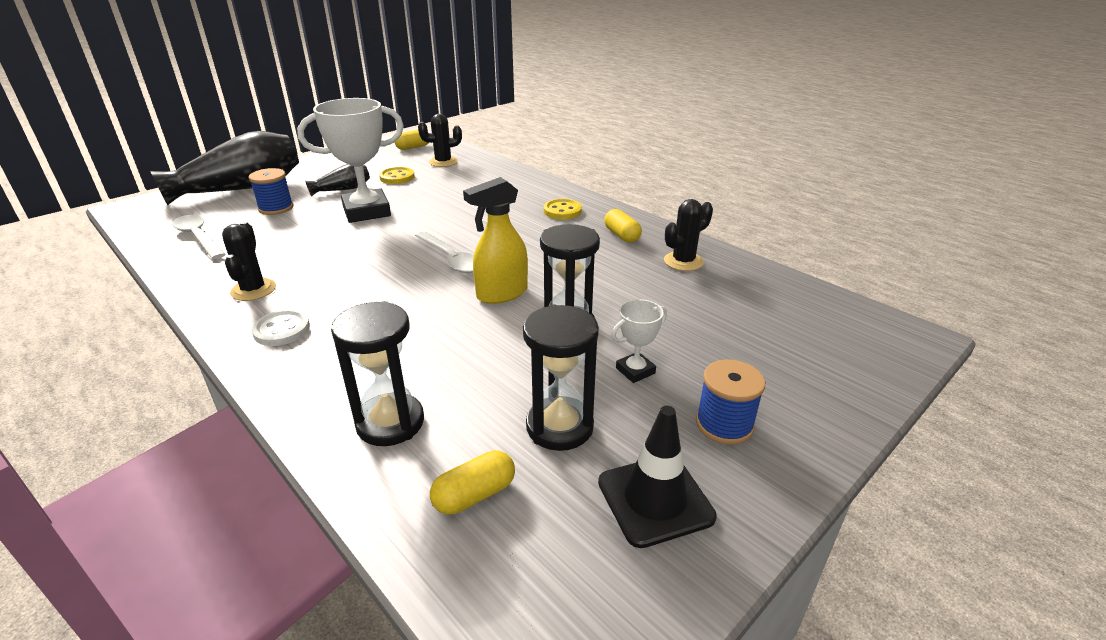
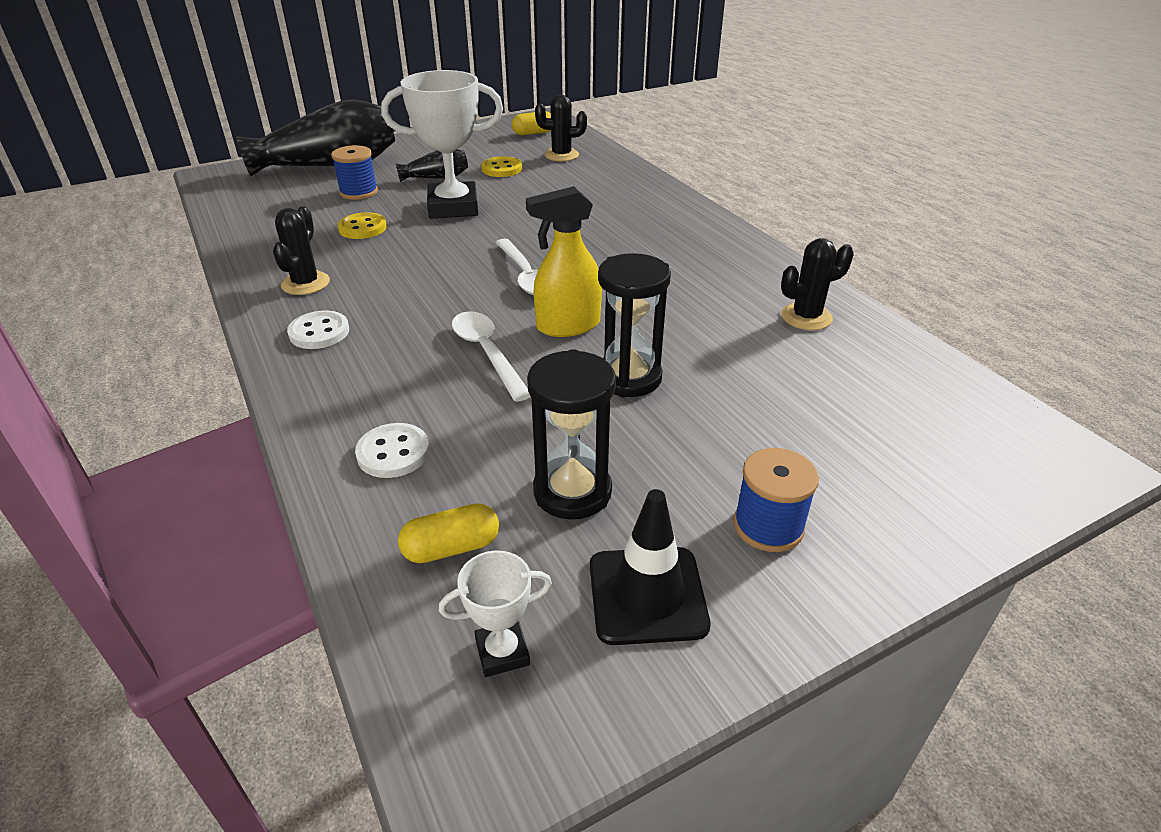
camera: 15 degrees right, 5 degrees up
white spoon [172,215,225,259] -> white spoon moved to [452,311,531,402]
black hourglass [331,301,424,446] -> white button [355,423,430,478]
yellow button [544,199,582,219] -> yellow button moved to [338,212,387,239]
yellow capsule [604,209,642,243] -> none
white trophy [612,299,667,383] -> white trophy moved to [439,551,552,677]

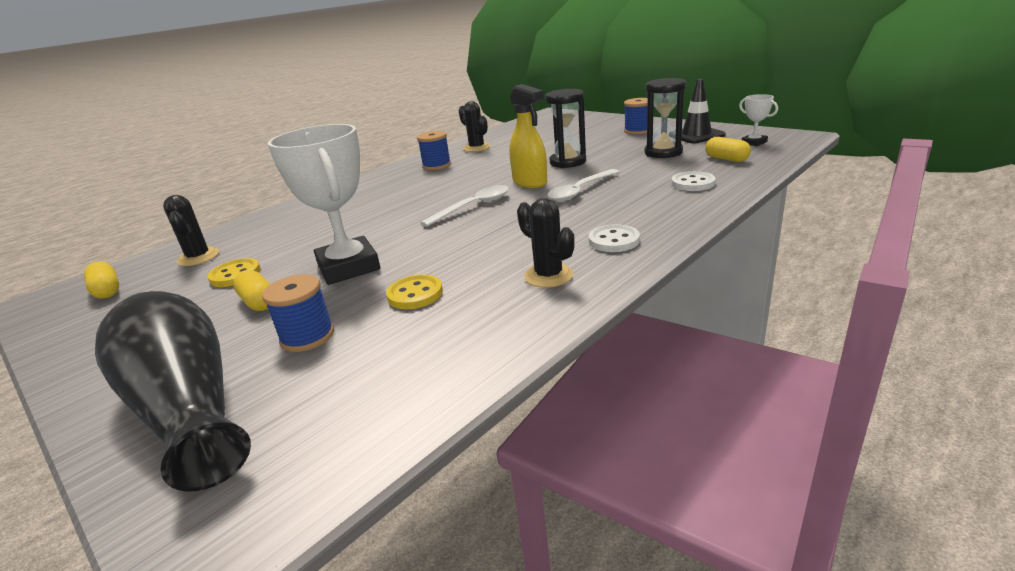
camera: 105 degrees left, 10 degrees down
black cactus [273,206,330,295] -> black cactus turned 60 degrees clockwise [517,198,575,288]
black vase [396,149,468,182] -> yellow capsule [233,270,270,311]
none -> blue spool [417,131,451,170]

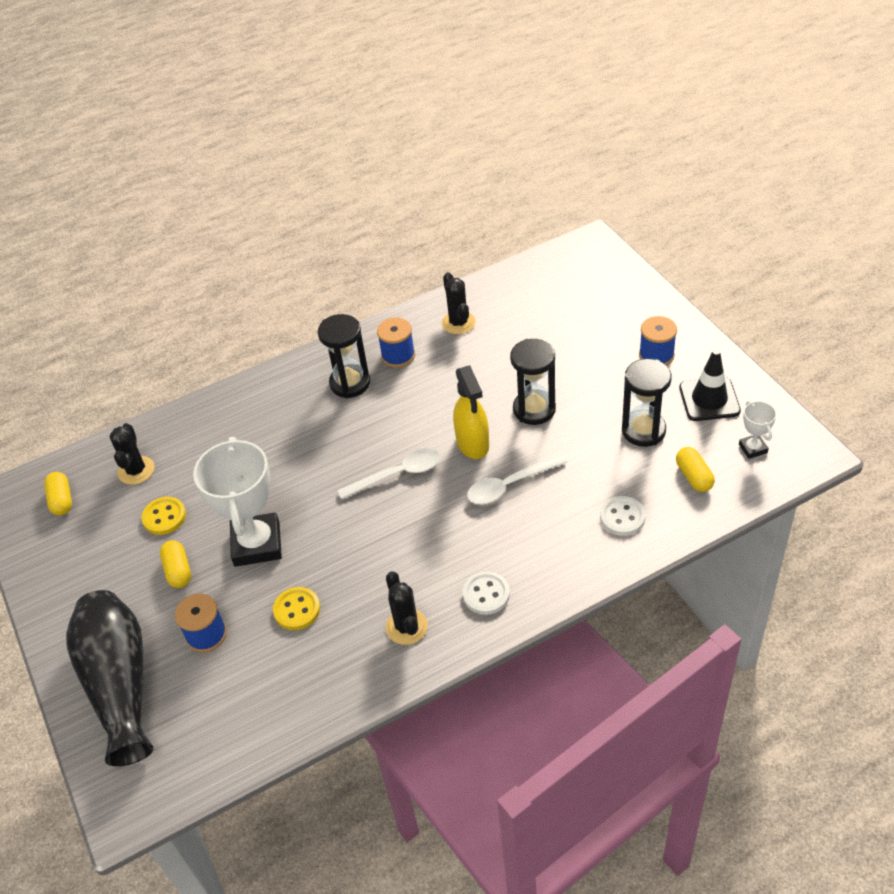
camera: 20 degrees right, 20 degrees up
none -> black hourglass [318,314,370,398]

